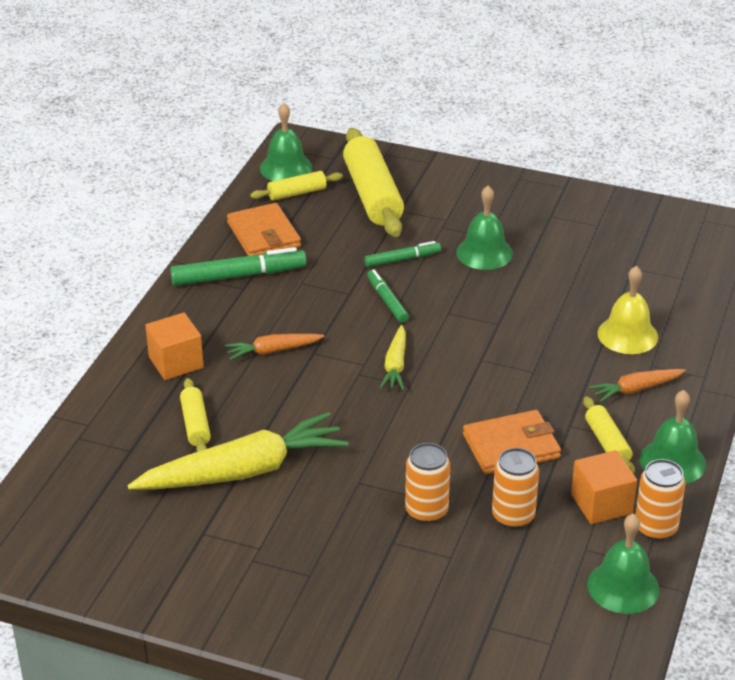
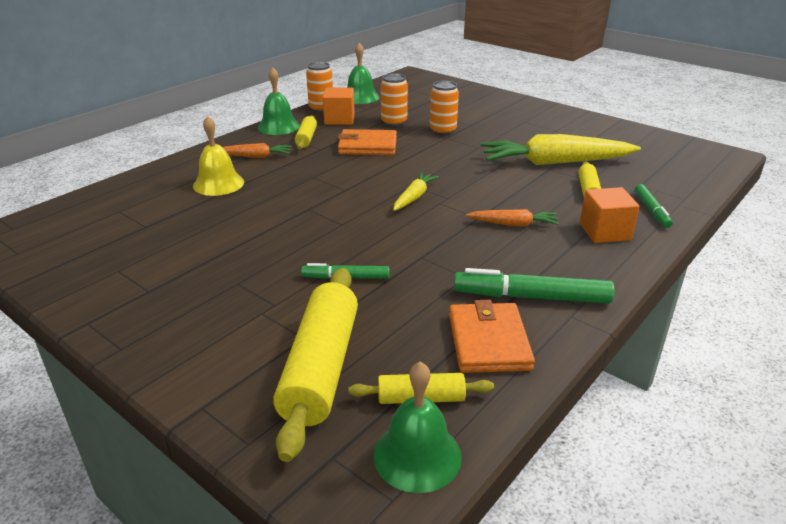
camera: 160 degrees left, 5 degrees down
green marker [367,269,409,323] -> green marker moved to [635,184,673,228]
green bell [456,185,513,270] -> none

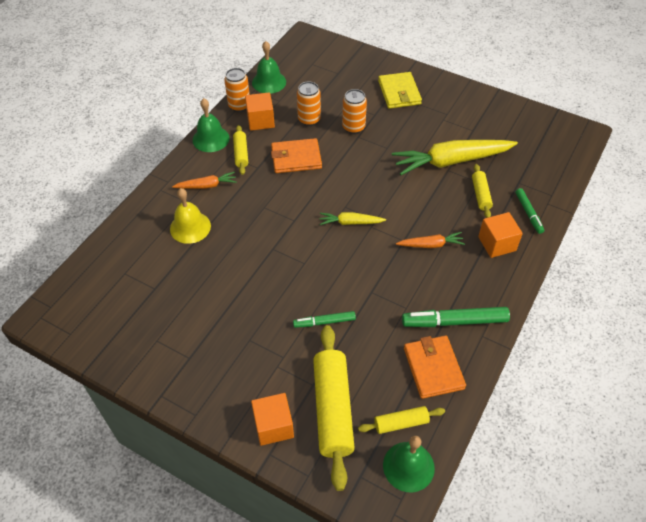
camera: 10 degrees left, 20 degrees up
yellow carrot [393,172,439,211] -> yellow carrot turned 105 degrees counterclockwise [319,212,386,225]
none -> orange cube [251,393,294,446]
none -> yellow wallet [378,72,422,109]

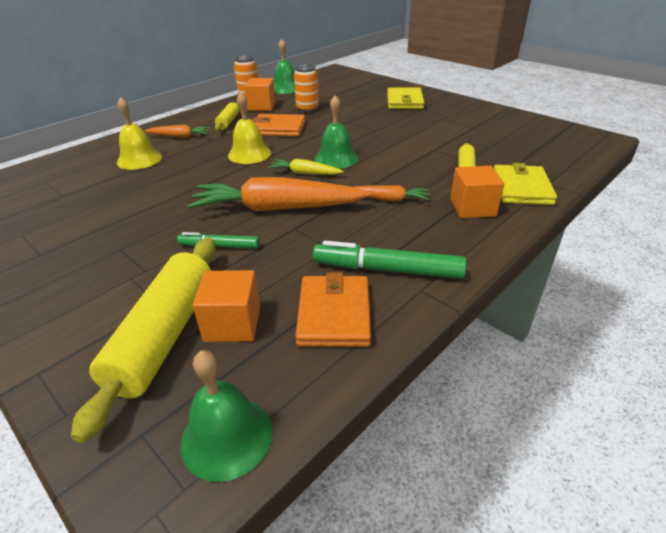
camera: 15 degrees right, 15 degrees down
green bell [193,98,230,152] -> green bell moved to [314,95,358,169]
orange cube [251,393,294,446] -> orange cube moved to [193,270,260,342]
orange can [342,89,367,134] -> none
yellow rolling pin [358,406,445,434] -> none
yellow carrot [392,140,518,175] -> none
green marker [515,188,544,234] -> yellow wallet [494,163,557,205]
none -> orange carrot [187,177,371,211]
none -> yellow bell [228,92,271,164]

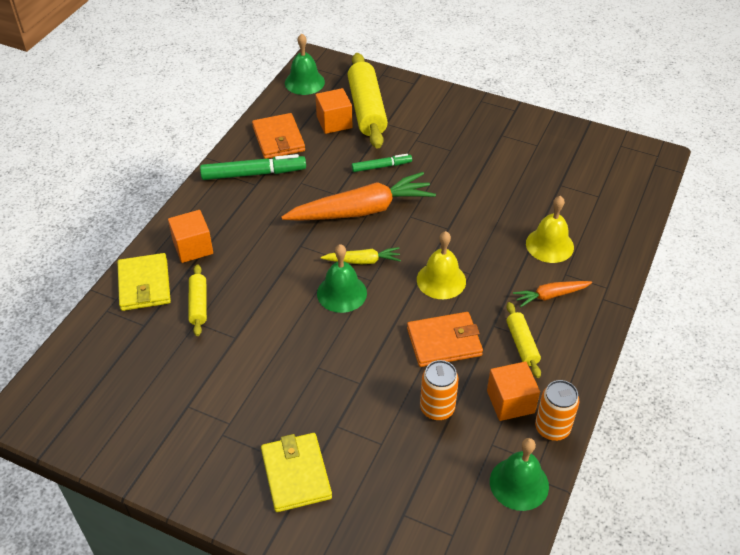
camera: 160 degrees right, 10 degrees up
orange carrot [354,185,429,202] -> none

